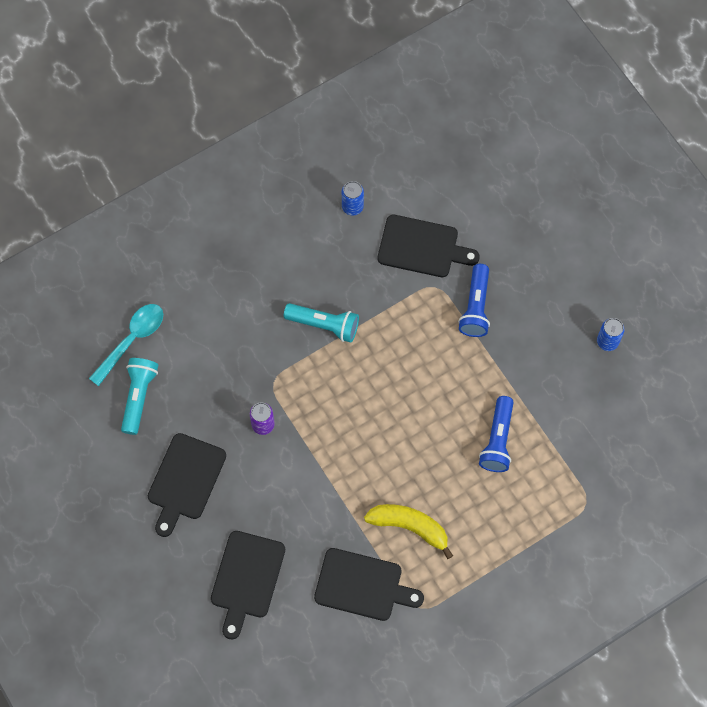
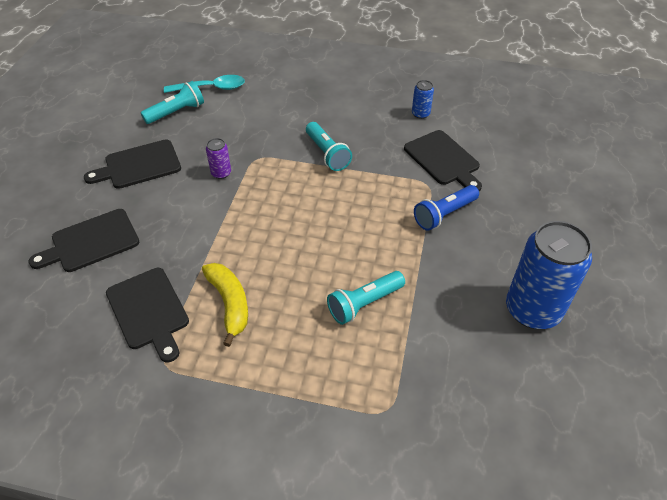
camera: 45 degrees right, 20 degrees down
blue flashlight [479,396,514,472] -> turquoise flashlight [327,271,405,325]
blue can [597,318,624,351] -> blue can [506,221,592,329], size x2.29

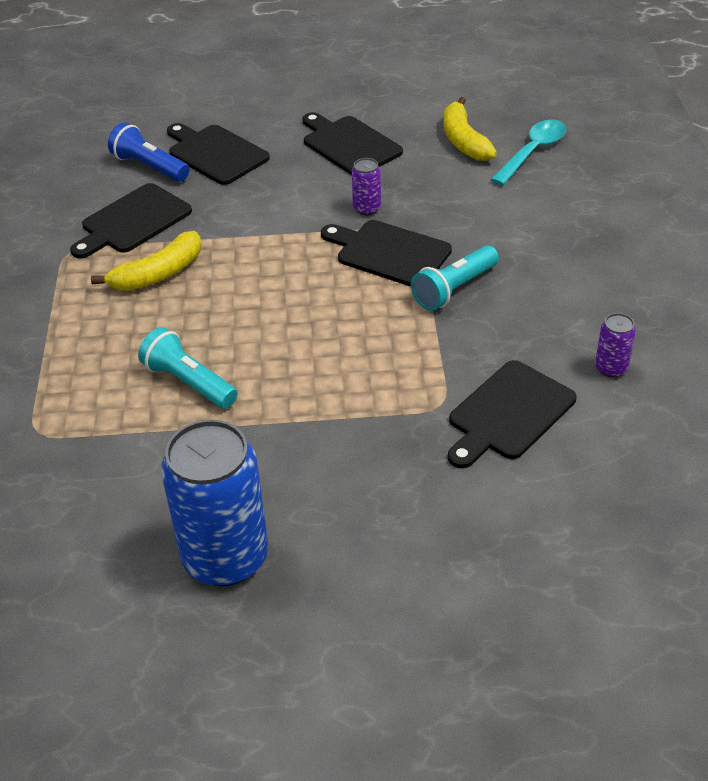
camera: 75 degrees right, 5 degrees down
turquoise flashlight [141,81,204,124] -> yellow banana [444,97,497,161]
turquoise spoon [164,75,245,93] -> turquoise spoon turned 120 degrees counterclockwise [490,119,567,185]
blue can [412,80,434,119] -> purple can [595,313,636,378]
blue flashlight [414,185,479,231] -> blue flashlight moved to [108,122,189,182]
none -> black cutting board [321,220,452,287]

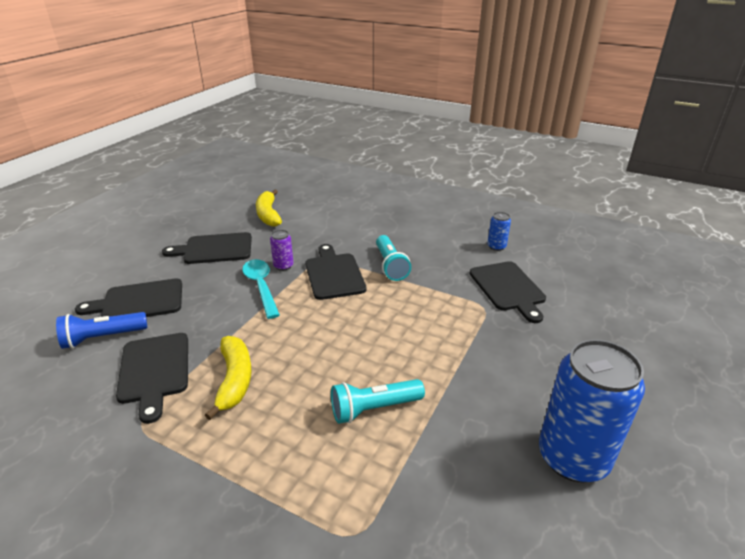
camera: 60 degrees left, 10 degrees down
black cutting board [321,220,452,287] -> black cutting board turned 105 degrees clockwise [305,244,367,300]
yellow banana [444,97,497,161] -> yellow banana turned 60 degrees clockwise [256,189,282,227]
turquoise spoon [490,119,567,185] -> turquoise spoon moved to [242,259,280,319]
purple can [595,313,636,378] -> blue can [488,212,511,251]

